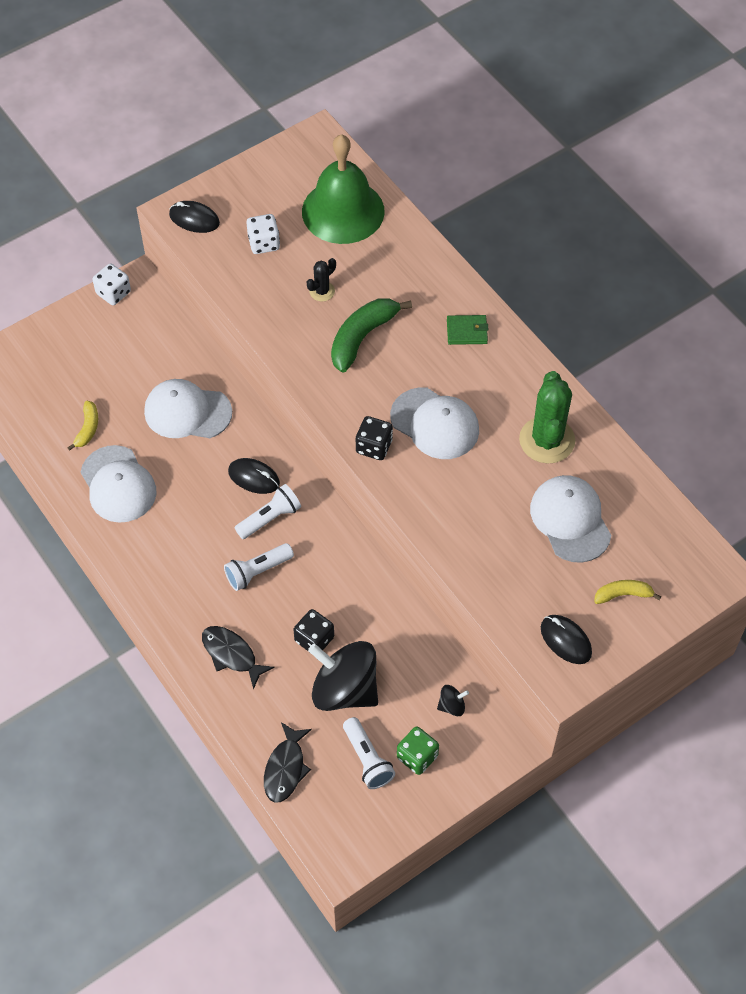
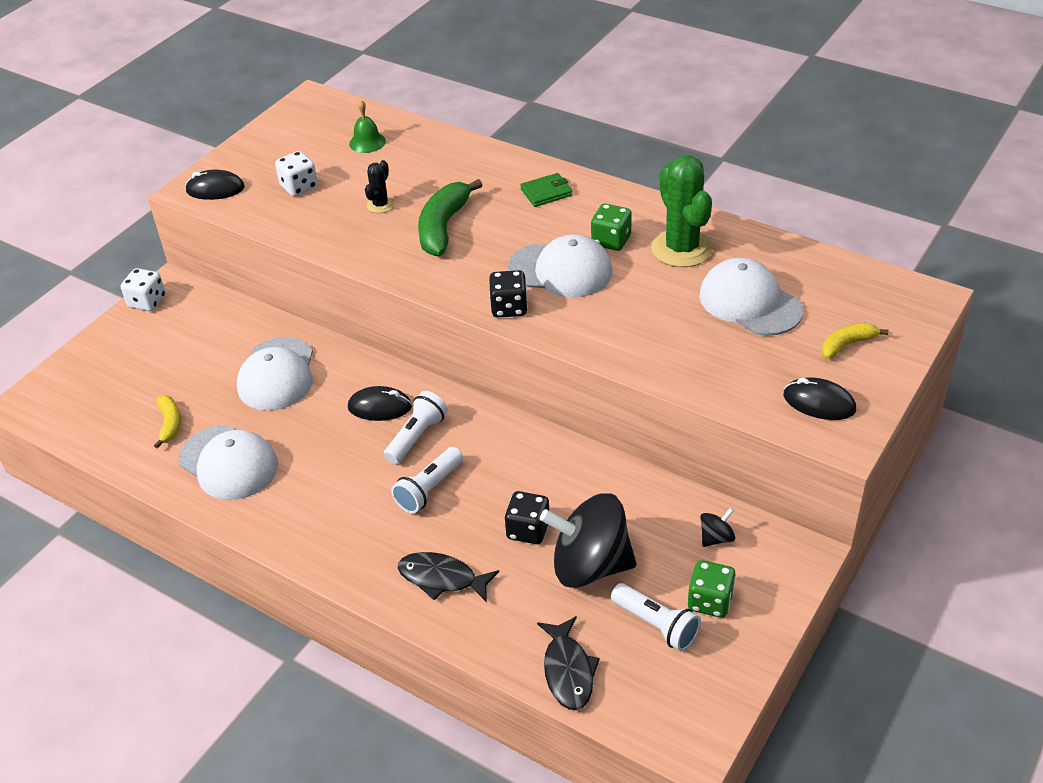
camera: 20 degrees left, 15 degrees down
white cap [144,379,232,438] -> white cap turned 75 degrees counterclockwise [237,337,313,411]
green bell [302,134,385,244] -> green bell [349,100,386,153], size x0.42
none -> green dice [591,204,632,251]

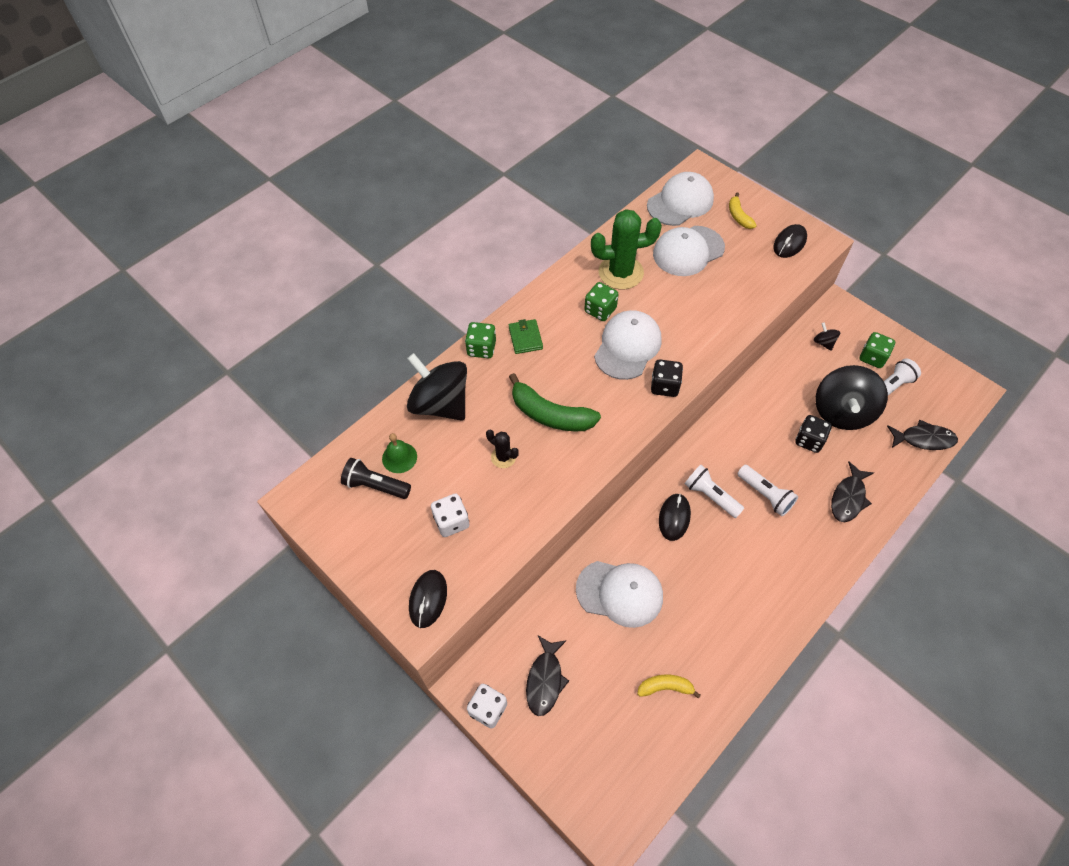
camera: 80 degrees left, 15 degrees up
white cap [178,425,278,500] -> white cap moved to [647,172,714,226]
none -> black flashlight [341,458,411,499]
none -> black spinning top [407,353,467,421]
none -> green dice [465,322,496,358]
none -> black fish [526,635,569,716]

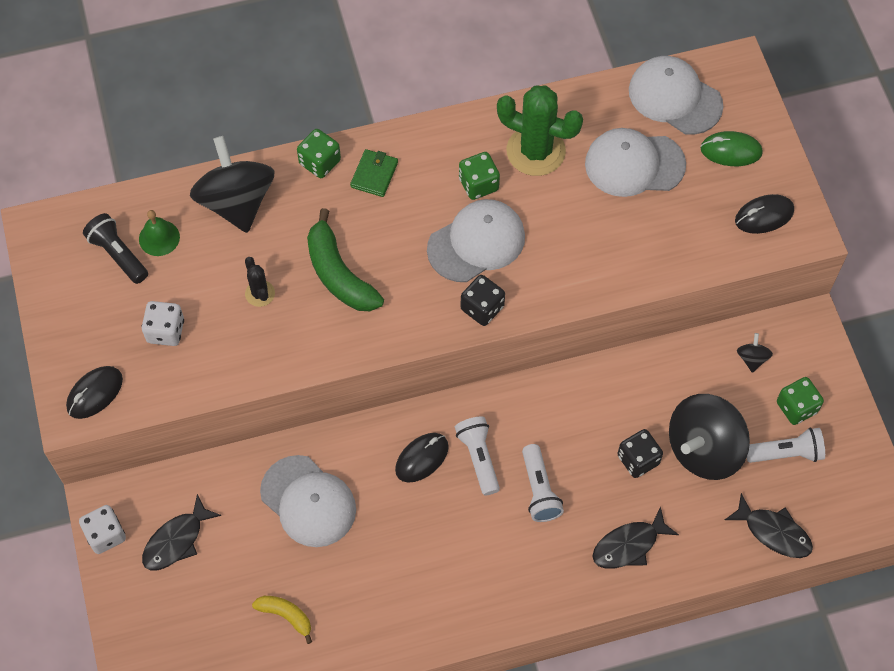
camera: 30 degrees right, 5 degrees up
white cap [647,172,714,226] -> white cap turned 135 degrees counterclockwise [629,56,723,135]
yellow banana [729,193,757,229] -> green mouse [700,131,763,166]

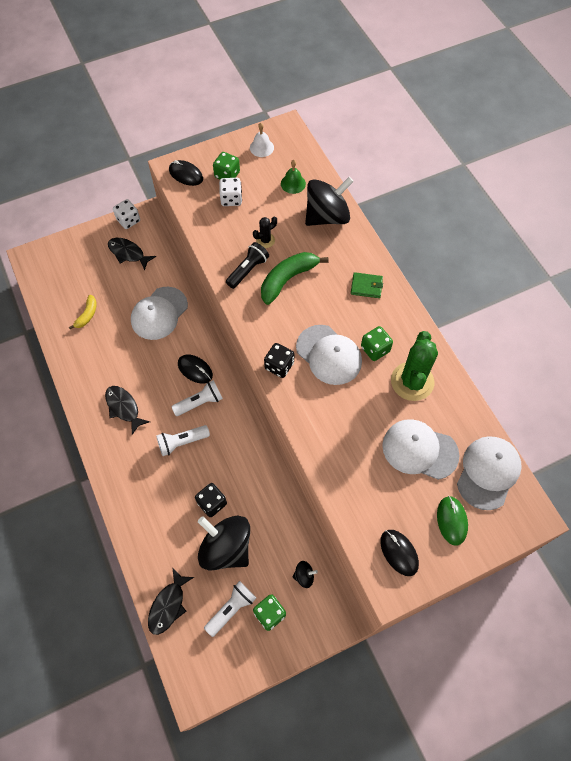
camera: 80 degrees right, 0 degrees up
black flashlight [83,213,148,284] -> black flashlight moved to [226,242,269,289]
green dice [297,129,341,178] -> green dice moved to [213,152,240,179]
white cap [585,128,686,197] -> white cap turned 60 degrees counterclockwise [382,419,460,480]
black fish [592,507,679,569] -> black fish moved to [105,386,150,435]
white flashlight [746,428,825,463] -> white flashlight turned 120 degrees counterclockwise [204,581,256,637]
none -> white bell [250,123,274,157]

